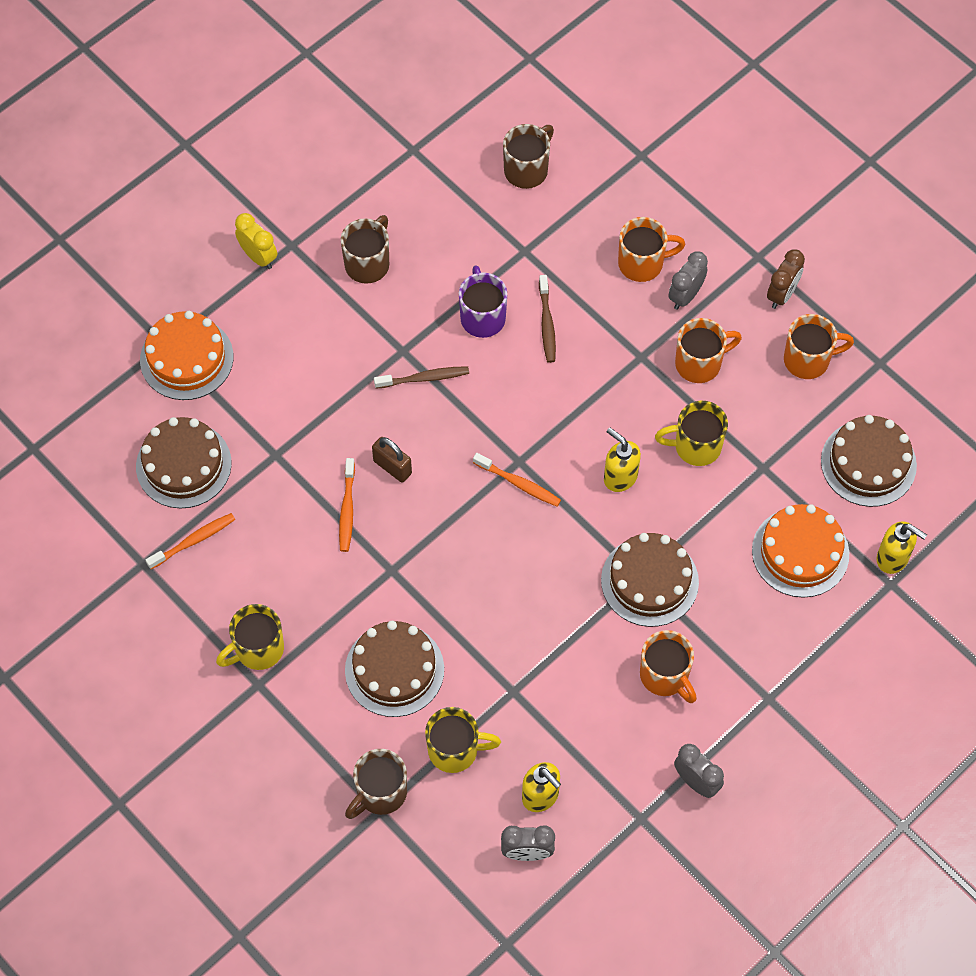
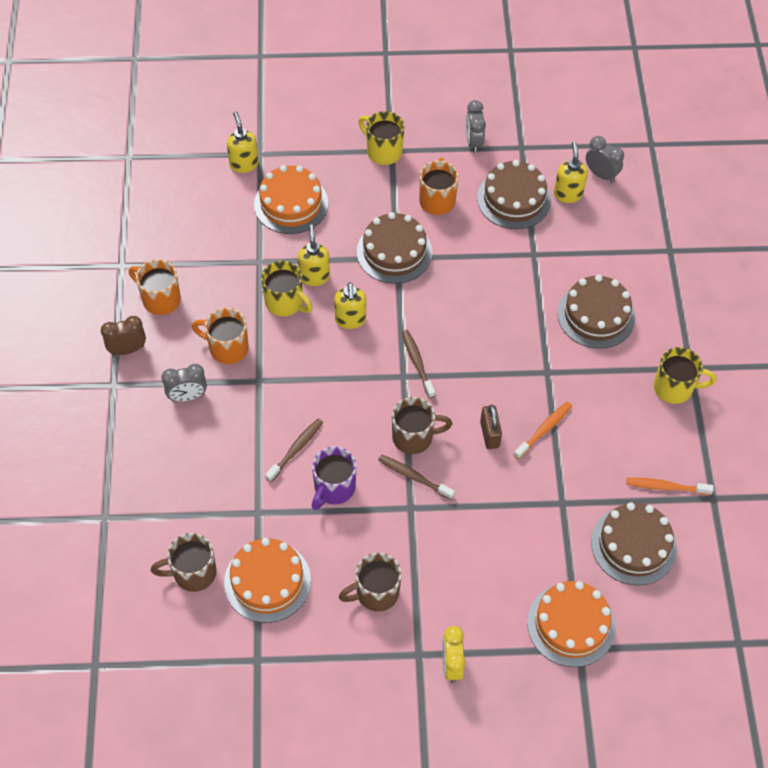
camera: 140 degrees left, 5 degrees down
brown mug [345,749,407,819] -> brown mug moved to [392,397,452,454]
yellow mug [425,707,501,773] -> yellow mug moved to [359,111,404,165]
orange toothbrush [473,453,561,507] -> brown toothbrush [402,330,435,398]
orange mug [618,217,685,282] -> none
brown cake [821,415,917,507] -> brown cake moved to [477,160,551,229]
none -> orange cake [224,538,311,623]
none -> yellow soap dispenser [298,224,330,286]

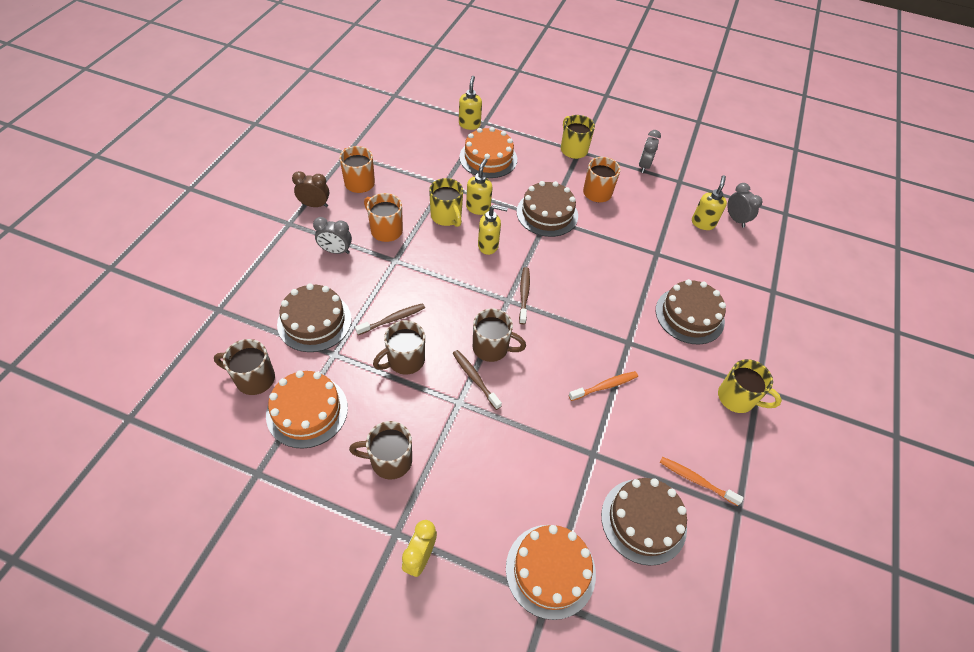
camera: 20 degrees right, 5 degrees down
purple mug [312,446,356,510] -> brown mug [373,320,425,375]
yellow soap dispenser [334,282,366,329] -> yellow soap dispenser turned 105 degrees counterclockwise [478,204,508,255]
brown cake [477,160,551,229] -> brown cake moved to [277,284,352,352]
brown padlock [480,405,502,449] -> none

